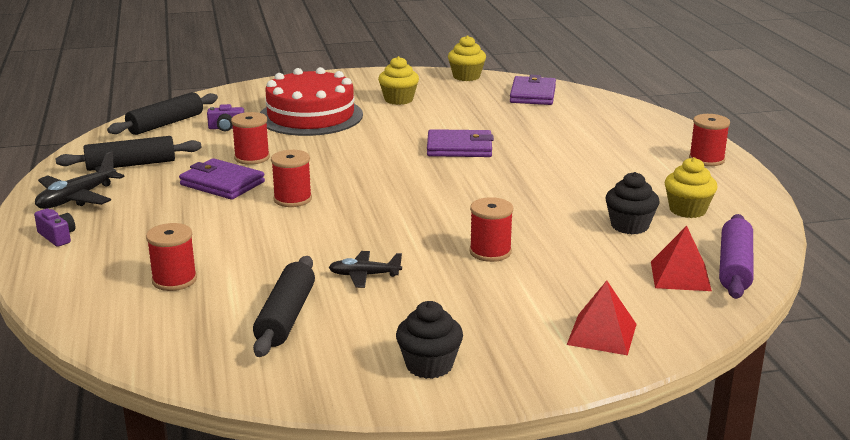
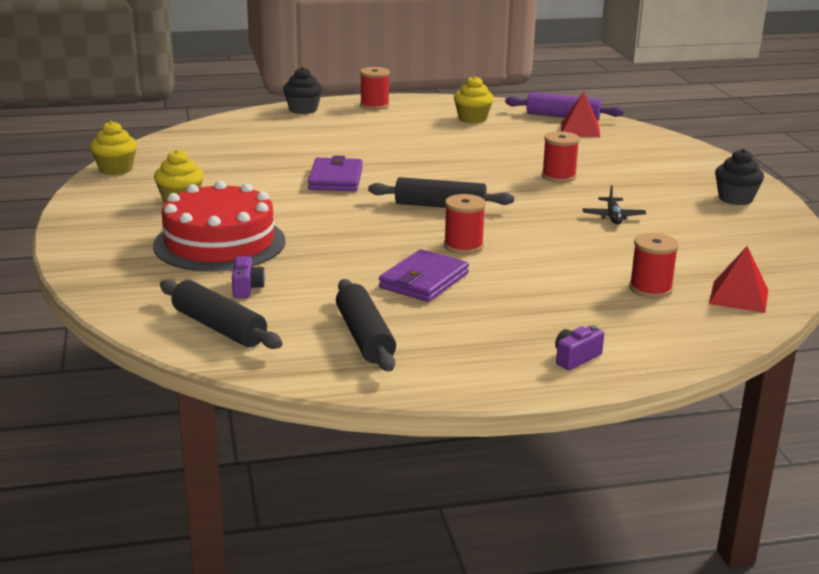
camera: 90 degrees left, 0 degrees up
black plane [35,151,124,209] -> none
red spool [231,112,270,165] -> none
black rolling pin [253,256,315,357] -> black rolling pin moved to [368,177,514,208]
purple wallet [510,75,556,105] -> none
red pyramid [567,280,637,355] -> red pyramid moved to [709,246,768,313]
black cupcake [606,172,659,234] -> black cupcake moved to [283,67,323,114]

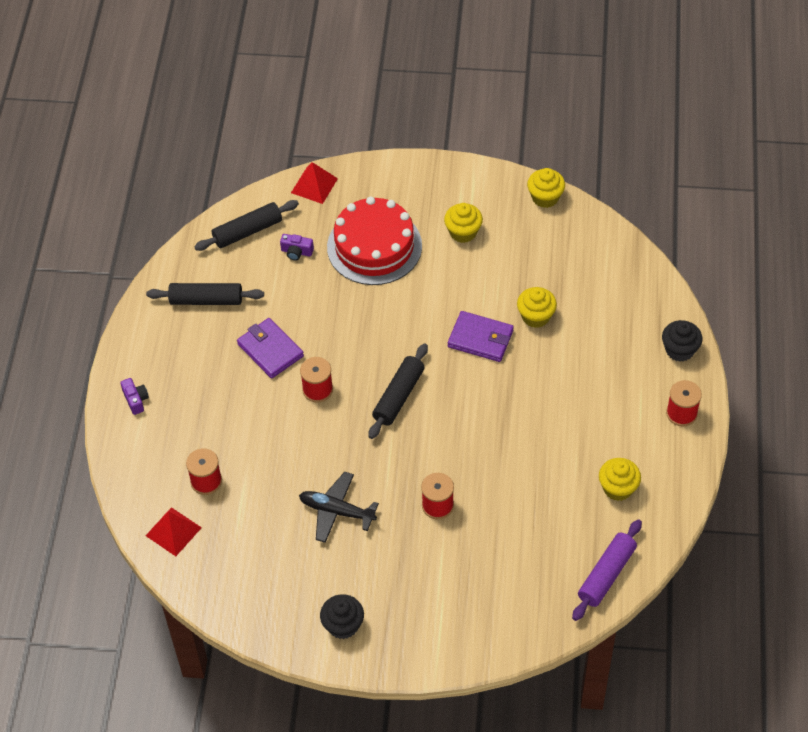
camera: 110 degrees right, 30 degrees up
red pyramid [561,92,600,137] -> red pyramid moved to [291,162,338,204]
black plane [582,185,646,224] -> black plane [299,472,379,543], size x1.53
none -> yellow cupcake [517,287,557,328]

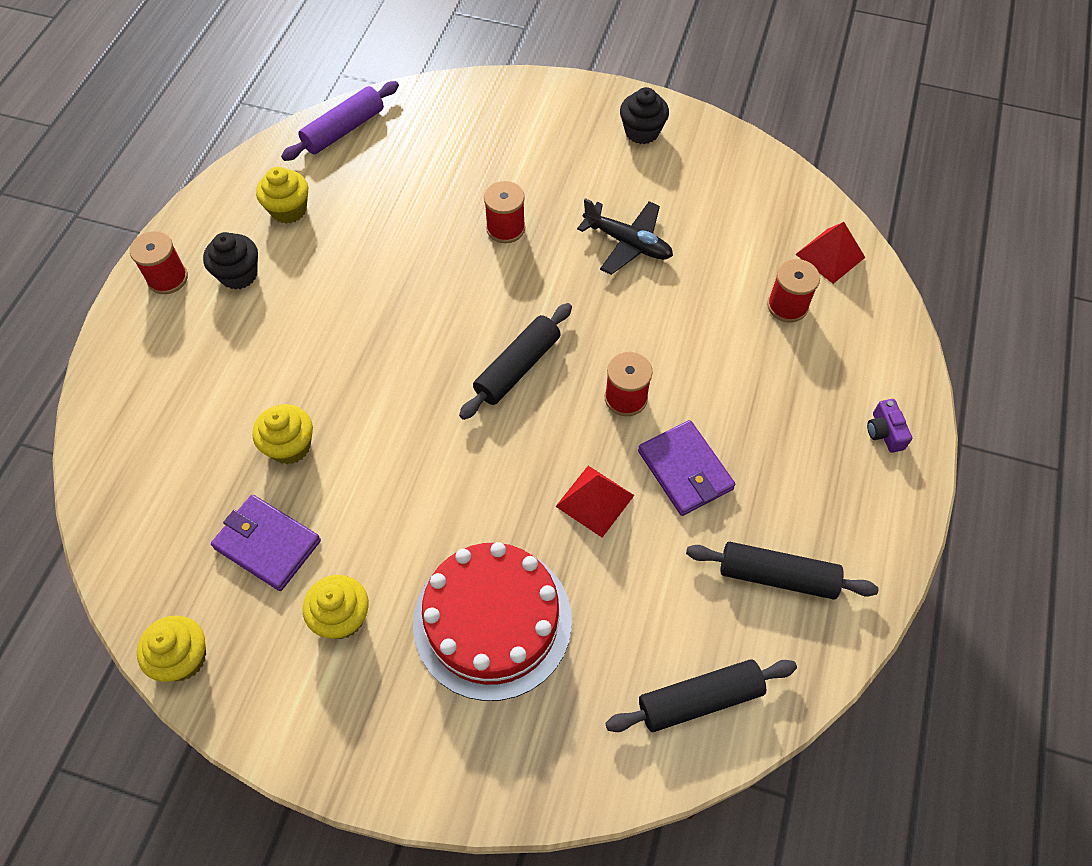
camera: 170 degrees left, 5 degrees up
purple camera [280,234,314,261] -> none
red pyramid [291,162,338,204] -> red pyramid moved to [555,466,635,538]
purple wallet [448,311,514,362] -> purple wallet moved to [211,495,321,591]
black cupcake [662,320,702,362] -> black cupcake moved to [203,232,258,290]

